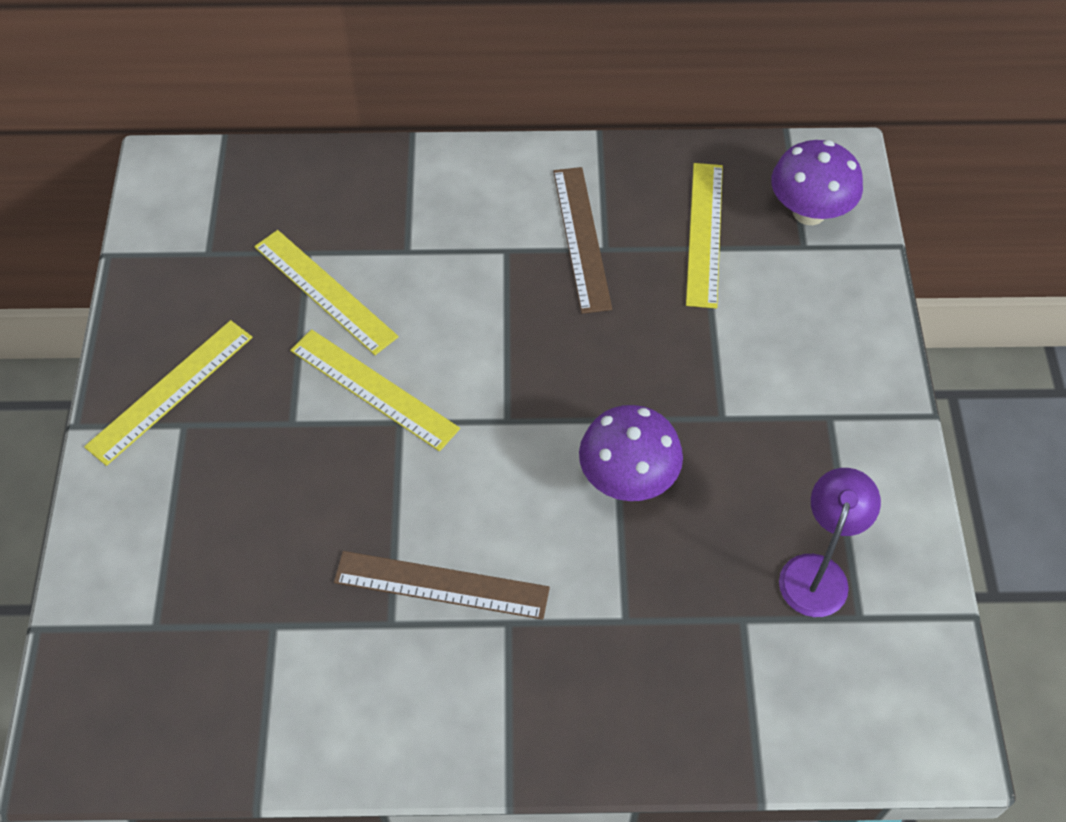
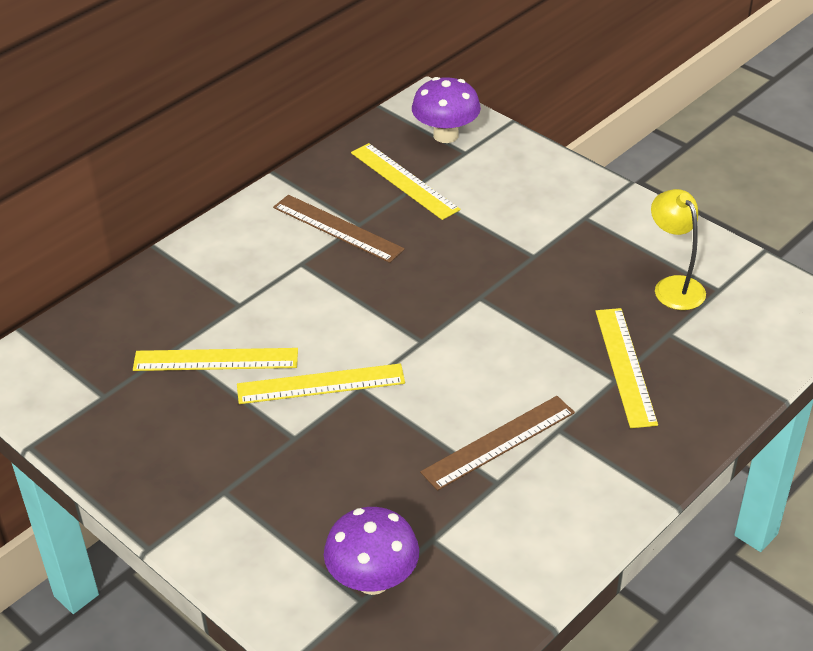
camera: 45 degrees left, 15 degrees down
yellow ruler [84,320,253,466] -> yellow ruler moved to [595,308,658,428]
purple mushroom [579,405,683,501] -> purple mushroom moved to [324,507,419,595]
purple lamp [779,468,881,617] -> yellow lamp [651,189,706,310]

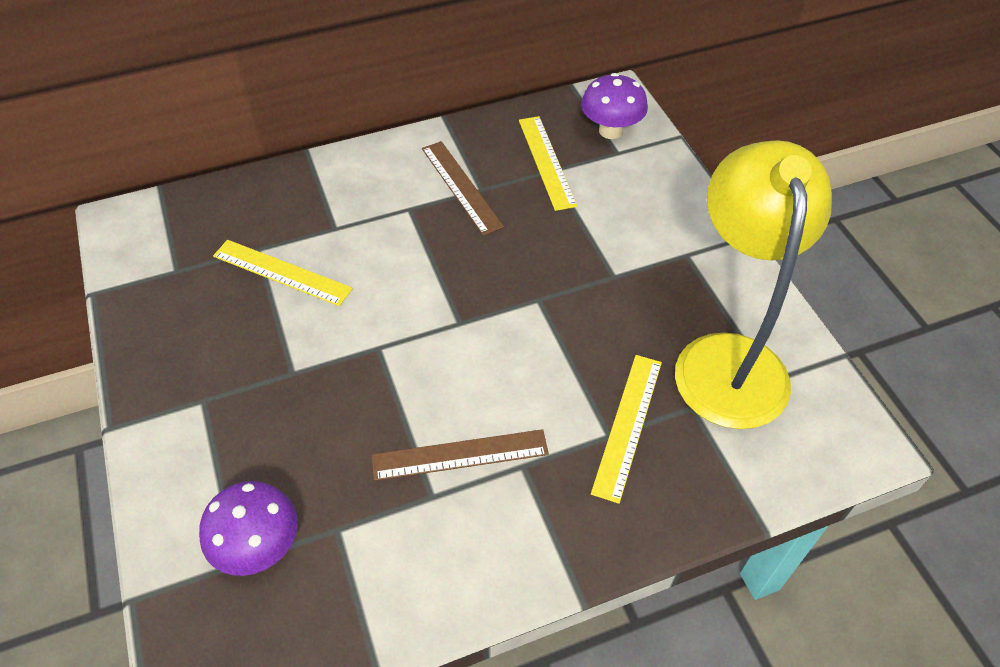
camera: 25 degrees right, 10 degrees up
yellow ruler [237,363,405,404] -> none
yellow lamp [651,189,706,310] -> yellow lamp [675,140,832,429], size x2.15

